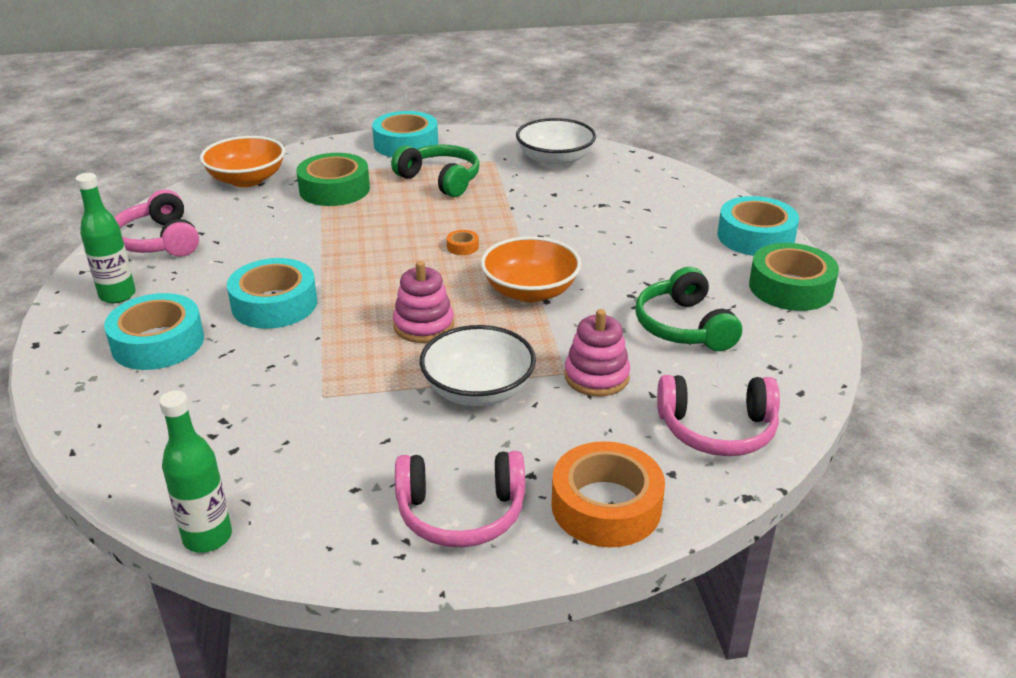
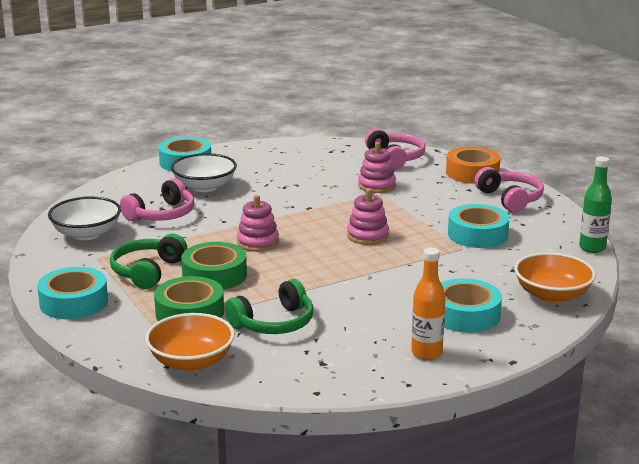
camera: 110 degrees left, 10 degrees down
green bottle [76,173,136,303] -> orange bottle [411,248,446,360]
pink headphones [114,189,199,257] -> pink headphones moved to [120,178,194,221]
turquoise tape [227,258,317,329] -> turquoise tape moved to [448,204,510,248]
white bowl [420,325,536,406] -> white bowl moved to [171,153,237,192]
orange tape [447,230,479,255] -> pink stacking toy [237,195,279,252]
orange bowl [481,236,581,302] -> orange bowl moved to [514,252,596,303]
green headphones [635,267,742,351] -> green headphones moved to [225,279,314,334]
green tape [749,243,839,311] -> green tape moved to [181,242,247,290]

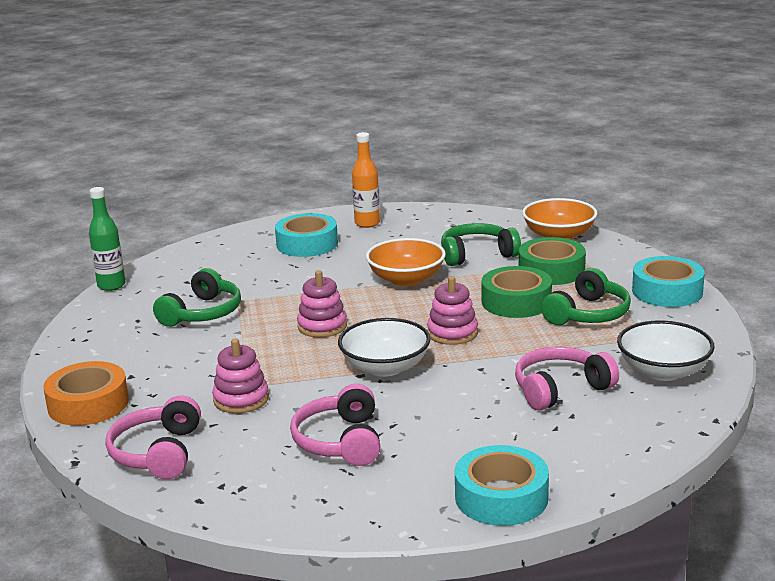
camera: 160 degrees left, 0 degrees up
white bowl [171,153,237,192] -> white bowl moved to [338,318,430,377]
turquoise tape [448,204,510,248] -> green headphones [153,268,241,327]
pink headphones [474,167,544,213] -> pink headphones moved to [290,384,380,466]
orange bowl [514,252,596,303] -> orange bowl moved to [366,238,446,286]

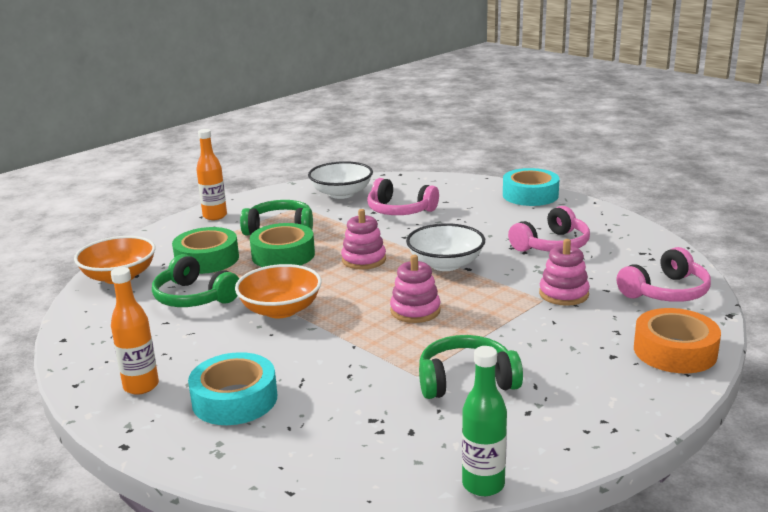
camera: 125 degrees left, 0 degrees up
turquoise tape [632,256,705,307] -> orange bottle [196,129,227,220]

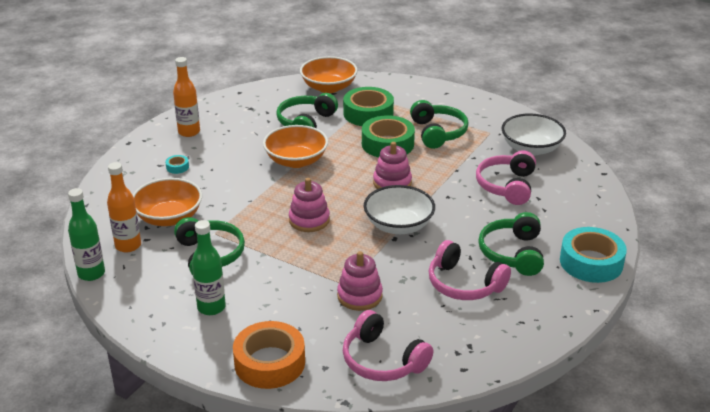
camera: 75 degrees right, 10 degrees up
turquoise tape [188,352,277,425] -> turquoise tape [165,155,189,174], size x0.41
orange bottle [196,129,227,220] -> orange bottle moved to [107,162,141,253]
none -> orange bowl [133,178,202,226]
none -> green bottle [192,220,226,315]
none -> green headphones [478,212,544,276]

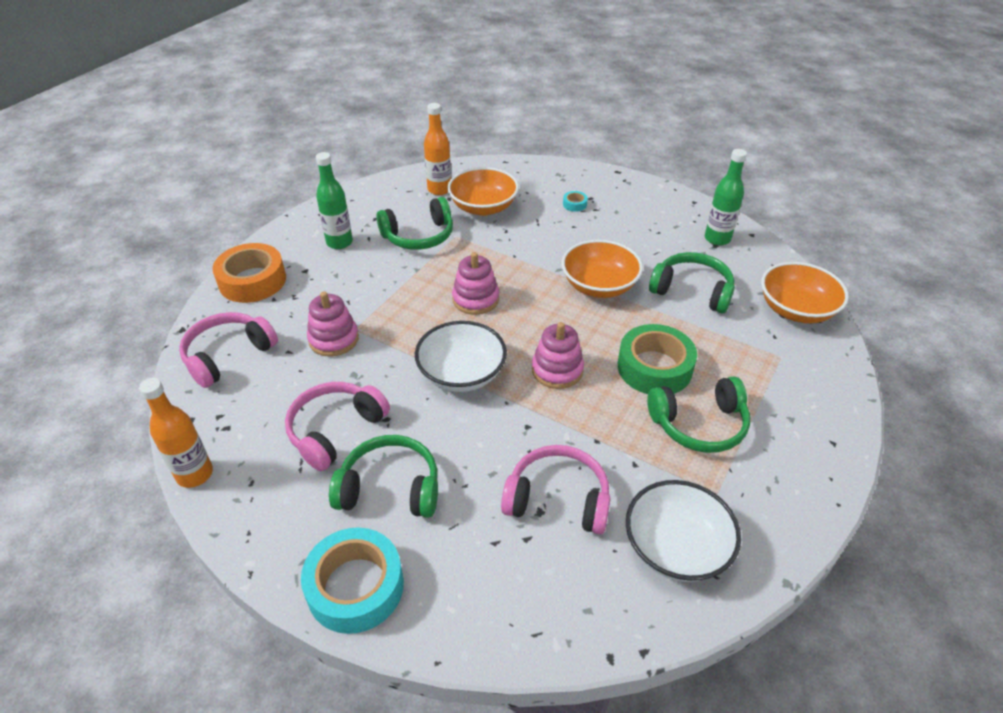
camera: 90 degrees right, 10 degrees up
green bottle [68,188,105,281] -> green bottle moved to [705,149,747,246]
orange bottle [173,57,200,137] -> orange bottle moved to [139,378,213,488]
green tape [343,87,394,126] -> none

